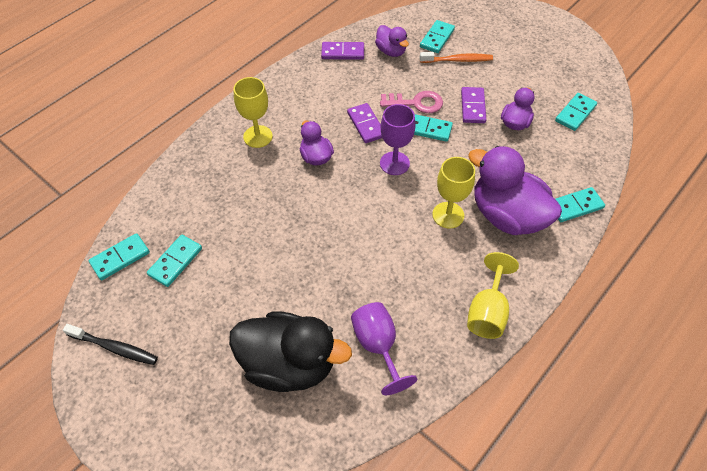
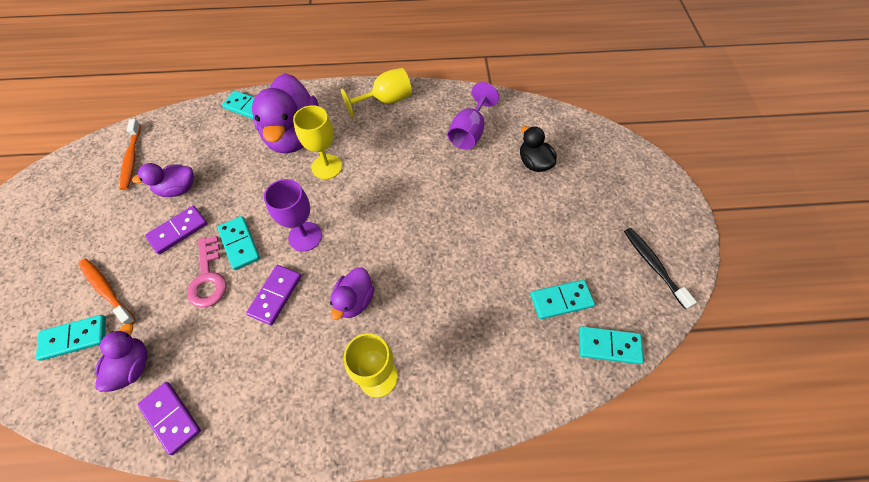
camera: 135 degrees left, 5 degrees up
black duck [229,311,352,392] -> black duck [520,126,557,172], size x0.51
pink key [380,91,443,113] -> pink key turned 150 degrees counterclockwise [187,236,226,308]
turquoise domino [555,93,597,131] -> orange toothbrush [120,119,141,190]

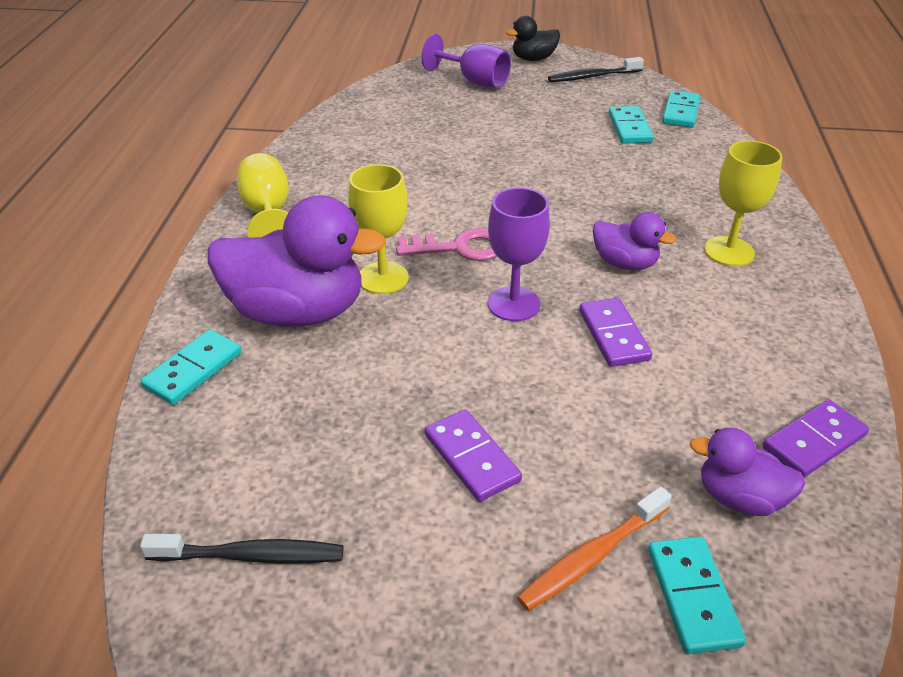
camera: 80 degrees left, 20 degrees down
orange toothbrush [120,119,141,190] -> black toothbrush [140,534,344,564]
purple duck [132,163,194,197] -> none
pink key [187,236,226,308] -> pink key moved to [396,228,497,261]
turquoise domino [217,216,260,270] -> none
purple domino [246,265,301,325] -> purple domino turned 45 degrees clockwise [579,298,652,367]
purple goblet [448,82,499,150] -> purple goblet moved to [422,34,511,88]
black duck [520,126,557,172] -> black duck moved to [506,16,560,61]

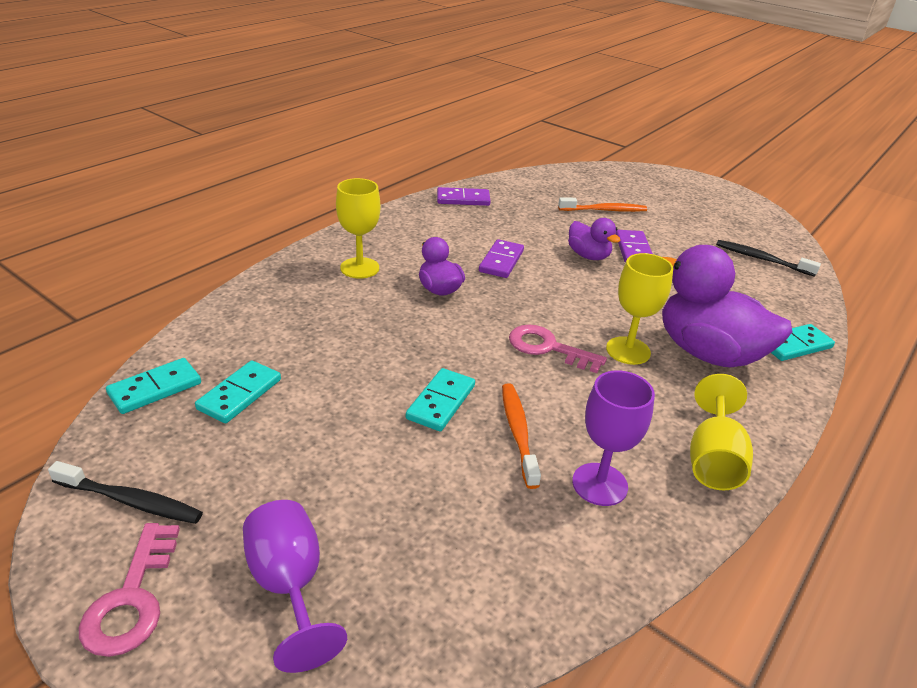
camera: 150 degrees left, 5 degrees down
purple goblet [488,188,550,321] -> purple goblet moved to [572,370,655,506]
black duck [506,16,560,61] -> pink key [79,523,180,657]
turquoise domino [648,537,746,654] -> turquoise domino moved to [406,368,475,431]
purple duck [690,427,806,516] -> purple duck moved to [568,218,620,260]
none -> orange toothbrush [502,383,541,489]

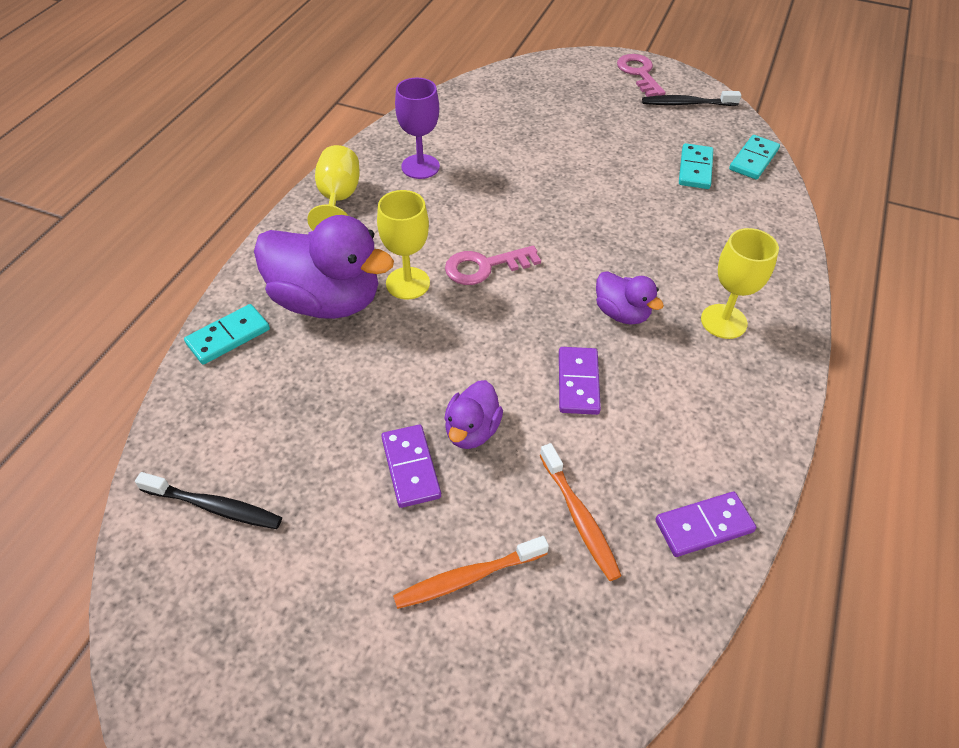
camera: 165 degrees right, 15 degrees up
purple goblet [243,500,347,673] -> none
turquoise domino [406,368,475,431] -> none
orange toothbrush [502,383,541,489] -> orange toothbrush moved to [540,443,622,581]
pink key [509,325,607,373] -> pink key turned 150 degrees clockwise [445,245,541,285]
purple duck [568,218,620,260] -> purple duck turned 105 degrees counterclockwise [444,380,503,449]

